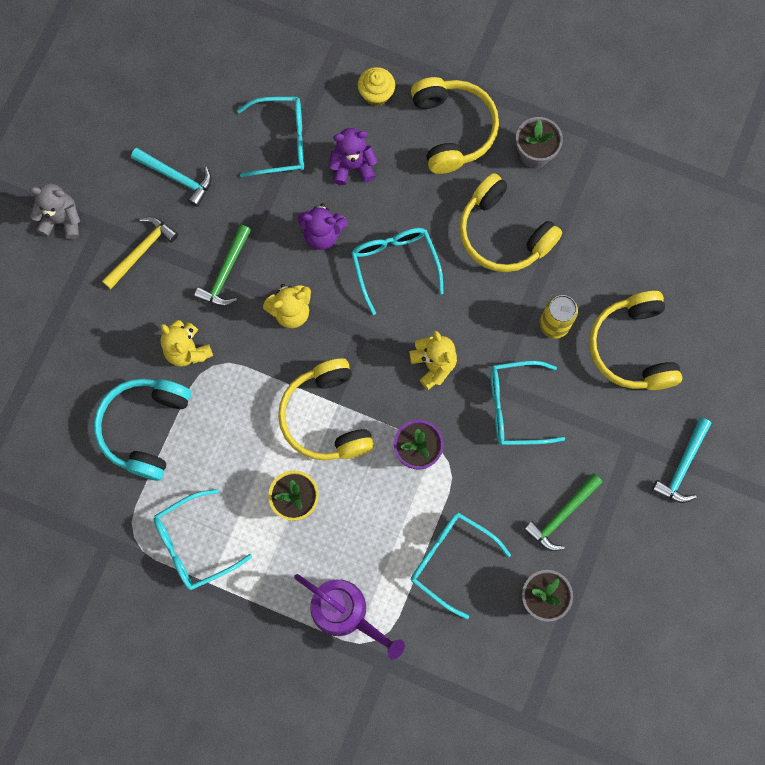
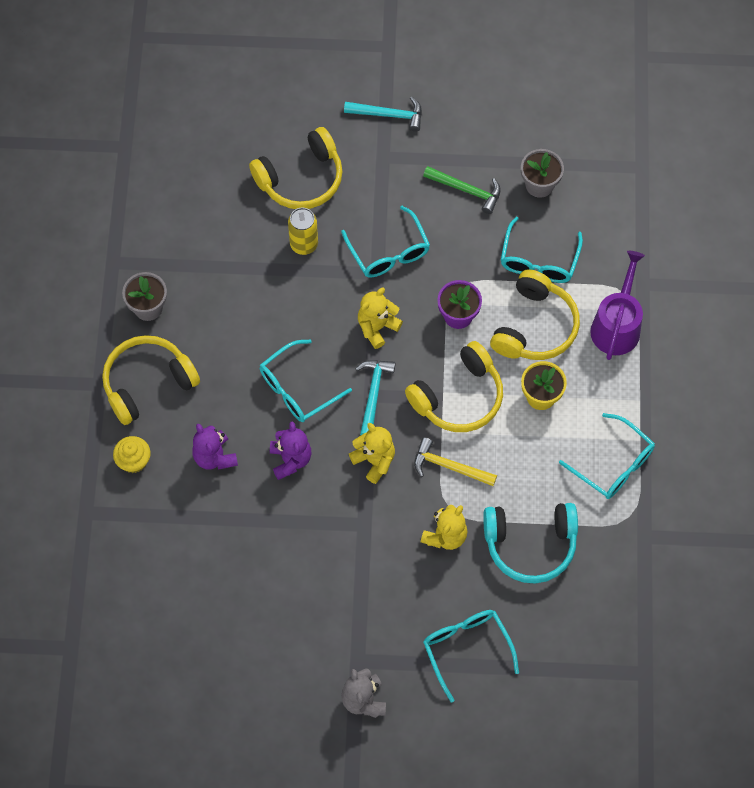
camera: 110 degrees left, 10 degrees down
yellow hammer [102,216,178,289] -> yellow hammer moved to [414,437,497,486]
turquoise hammer [131,148,212,207] -> turquoise hammer moved to [355,360,396,435]
green hammer [194,225,251,306] -> none
turquoise glasses [237,97,304,177] -> turquoise glasses moved to [423,610,519,703]
yellow headphones [459,173,562,272] -> yellow headphones moved to [490,269,580,360]

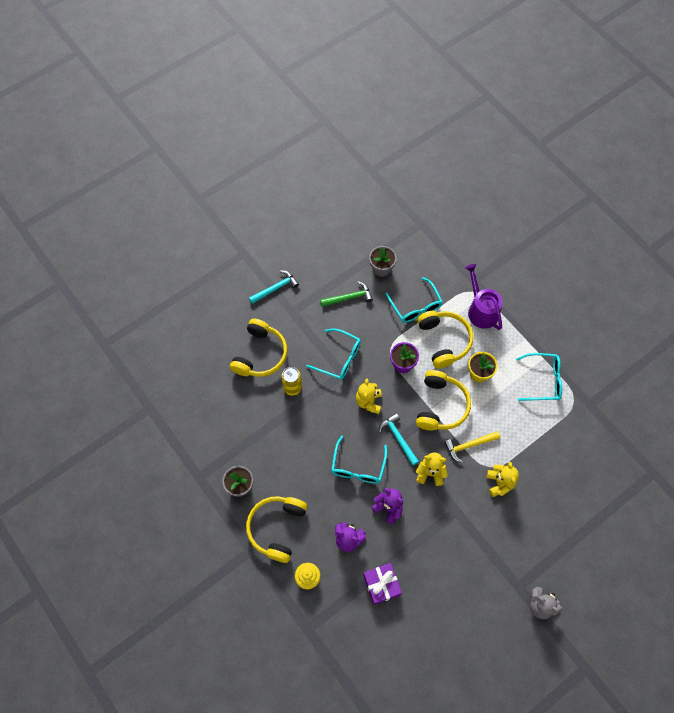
camera: 40 degrees left, 0 degrees up
turquoise glasses [423,610,519,703] -> none
turquoise headphones [483,503,578,583] -> none
none -> purple gift [363,563,402,605]

